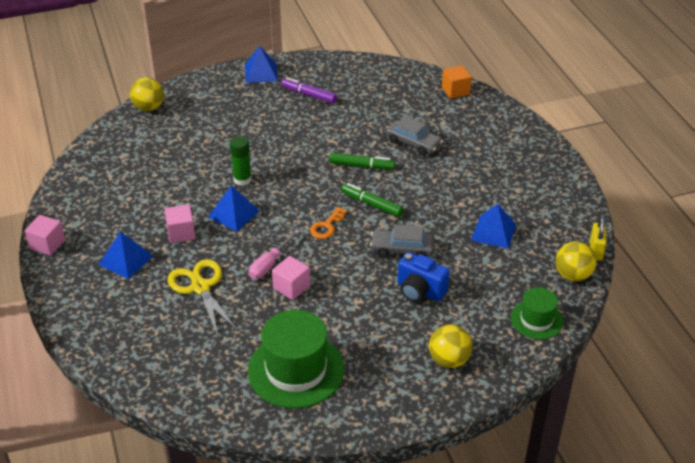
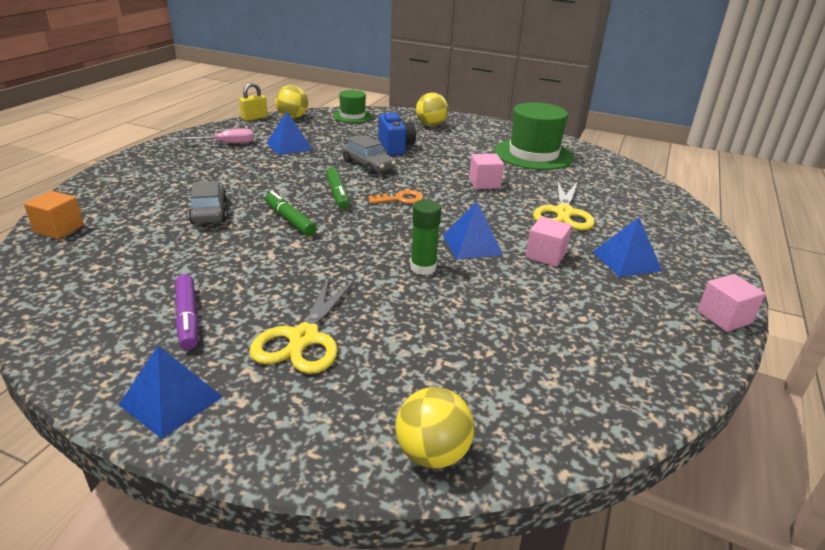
camera: 140 degrees left, 10 degrees down
pink screwdriver [249,229,300,279] -> pink screwdriver moved to [178,129,254,143]
none -> yellow scissors [249,277,356,374]

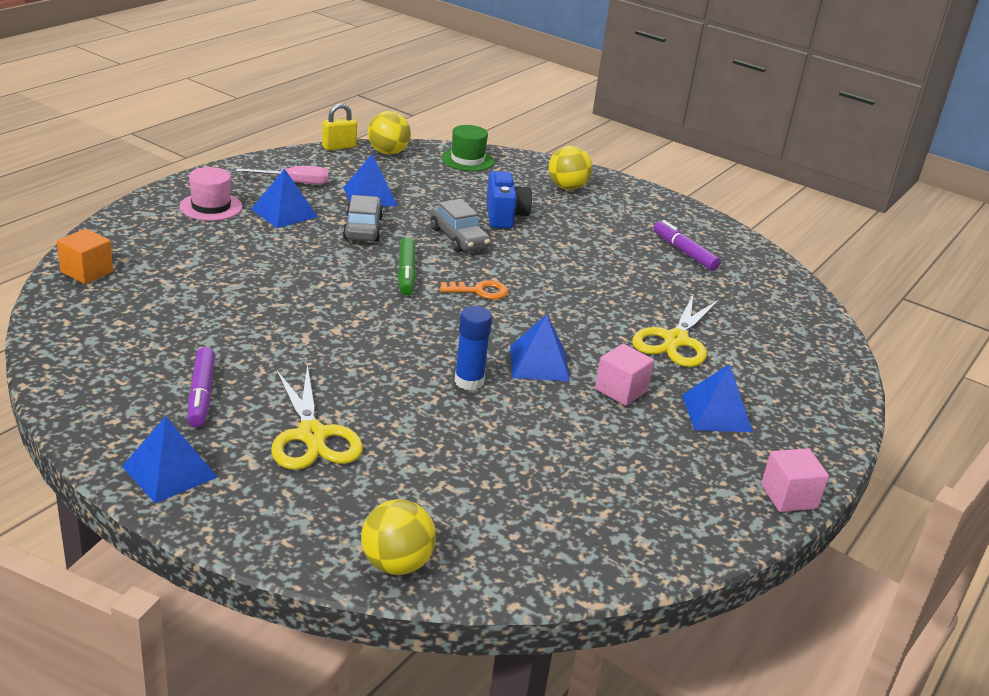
camera: 10 degrees right, 0 degrees up
grey car [188,181,227,224] -> grey car moved to [343,195,383,242]
yellow scissors [249,277,356,374] -> yellow scissors turned 45 degrees counterclockwise [271,365,363,470]
green marker [265,191,317,236] -> none
green glue stick [410,200,441,275] -> blue glue stick [454,306,492,390]
pink cube [469,154,504,189] -> none
green hat [494,102,574,170] -> purple marker [654,220,721,271]
none -> pink hat [180,167,242,221]
none -> blue pyramid [251,168,318,228]

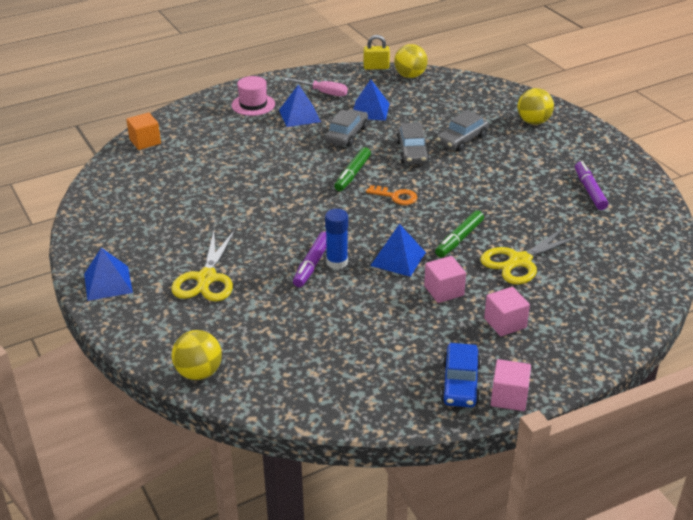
camera: 30 degrees right, 5 degrees up
purple marker [188,347,215,427] -> purple marker moved to [293,232,326,287]
green hat [441,125,494,171] -> none
blue camera [486,171,532,229] -> grey car [436,110,489,152]
blue pyramid [682,364,753,432] -> pink cube [484,287,530,336]
none -> green marker [435,210,484,257]
none -> blue car [441,343,481,408]

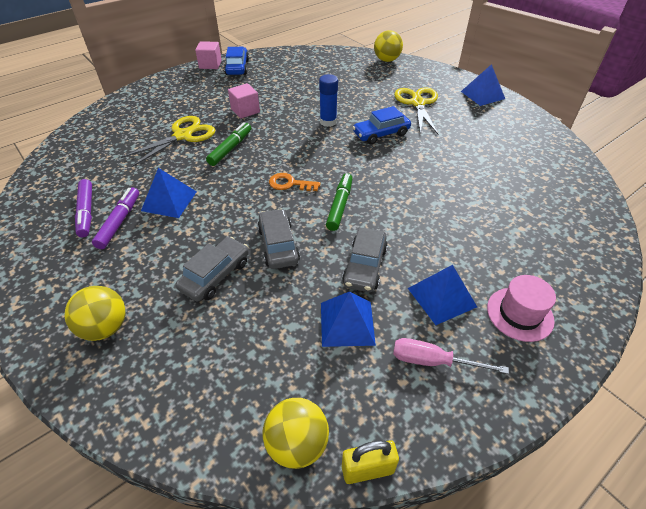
camera: 170 degrees right, 10 degrees up
orange cube [126,112,161,150] -> none
purple marker [293,232,326,287] -> purple marker moved to [92,187,139,249]
blue pyramid [370,224,426,277] -> blue pyramid moved to [141,168,197,218]
pink cube [484,287,530,336] -> none
none -> blue car [352,106,411,144]

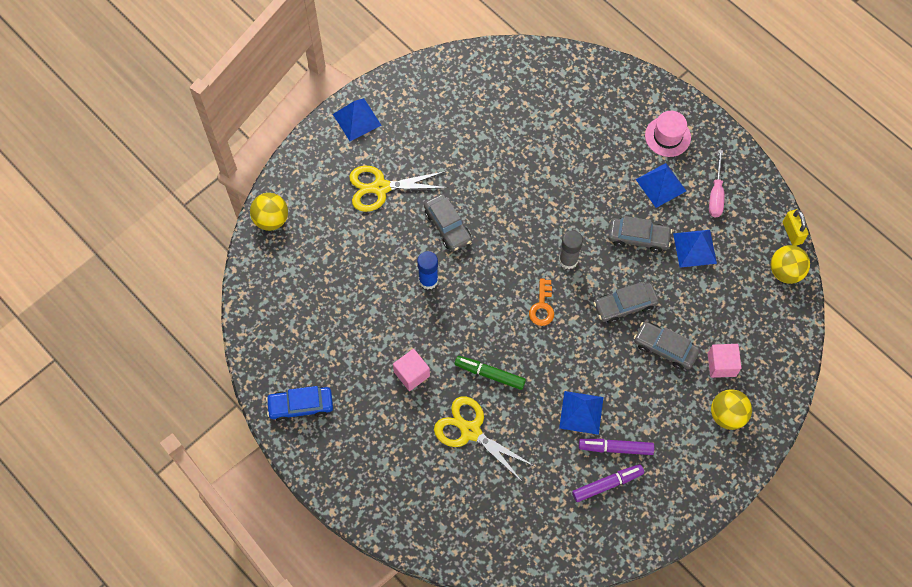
camera: 95 degrees left, 20 degrees up
pink cube [195,41,222,69] -> pink cube moved to [708,344,742,378]
green marker [326,173,353,231] -> grey glue stick [559,231,583,269]
blue car [352,106,411,144] -> grey car [424,194,472,251]

